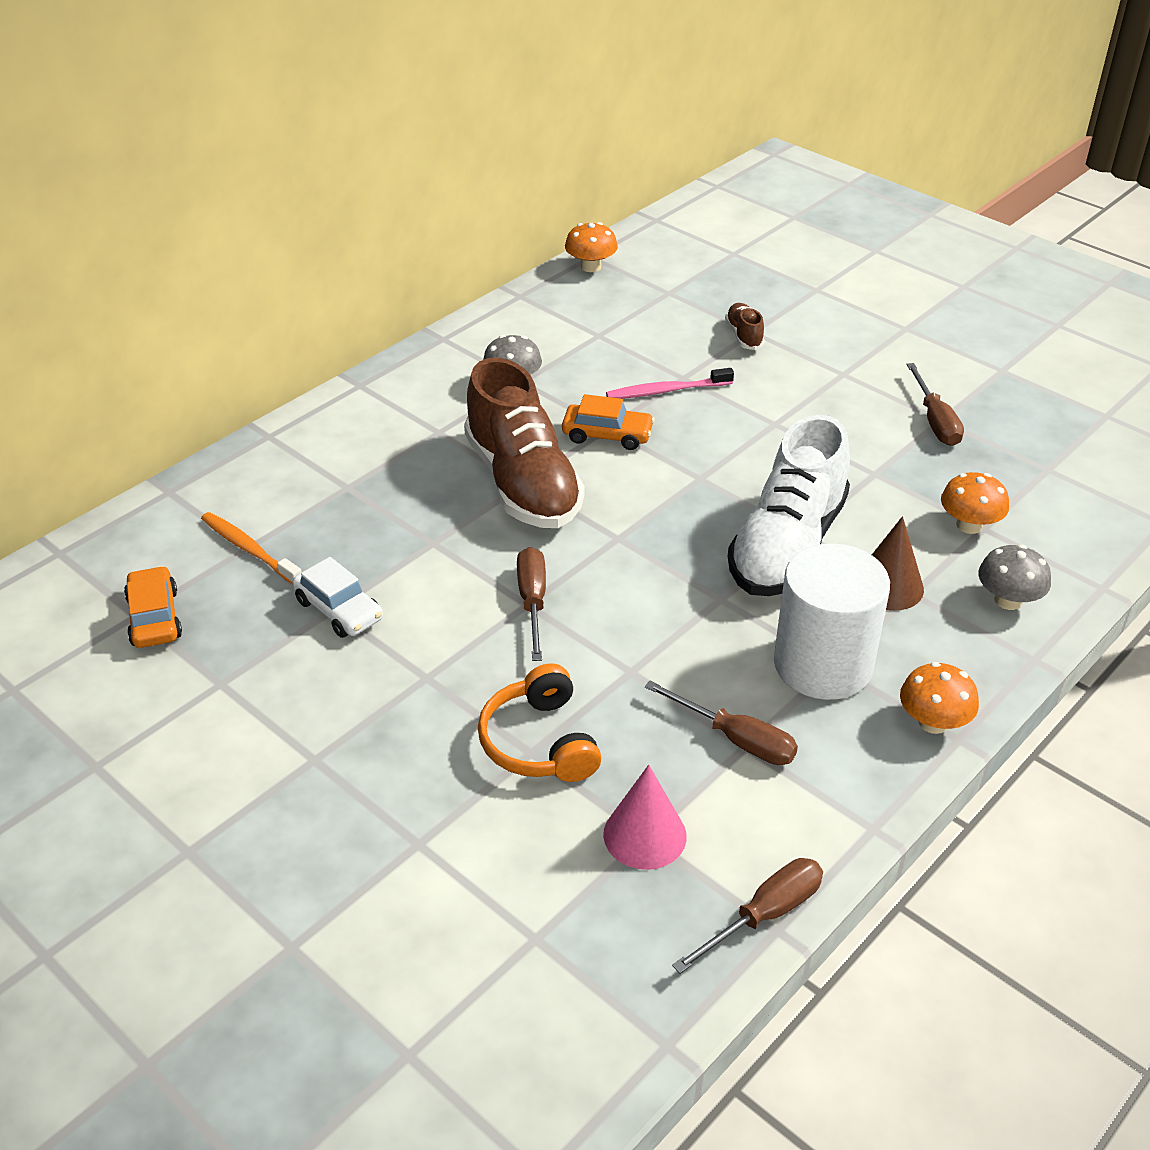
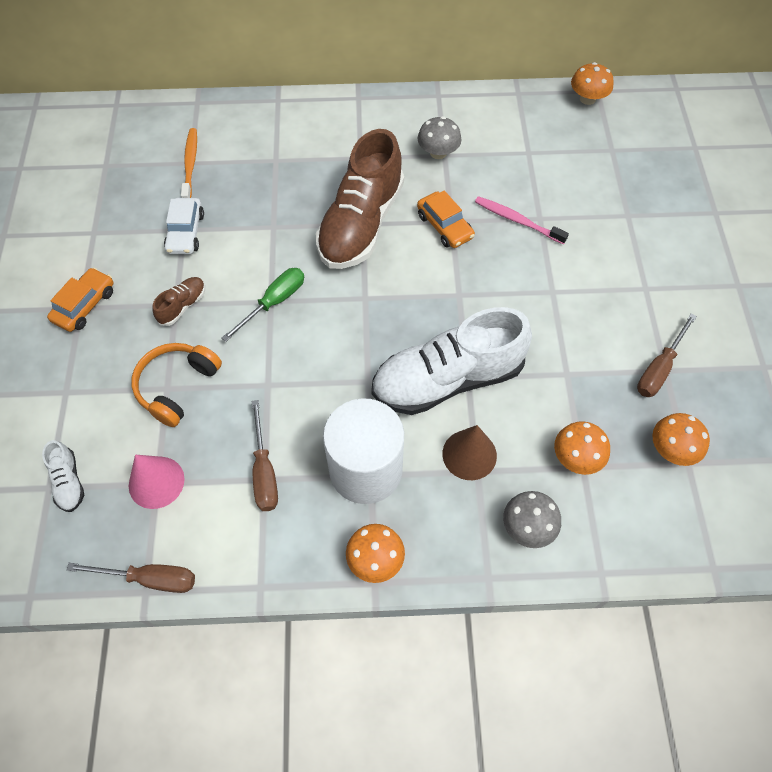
camera: 45 degrees right, 20 degrees up
orange car [124,566,182,648] -> orange car moved to [47,268,114,332]
brown screwdriver [517,547,546,661] -> green screwdriver [222,268,304,342]
brown shoe [725,303,765,350] -> brown shoe moved to [152,277,205,326]
none -> white shoe [42,440,84,512]
none -> orange mushroom [652,413,710,466]

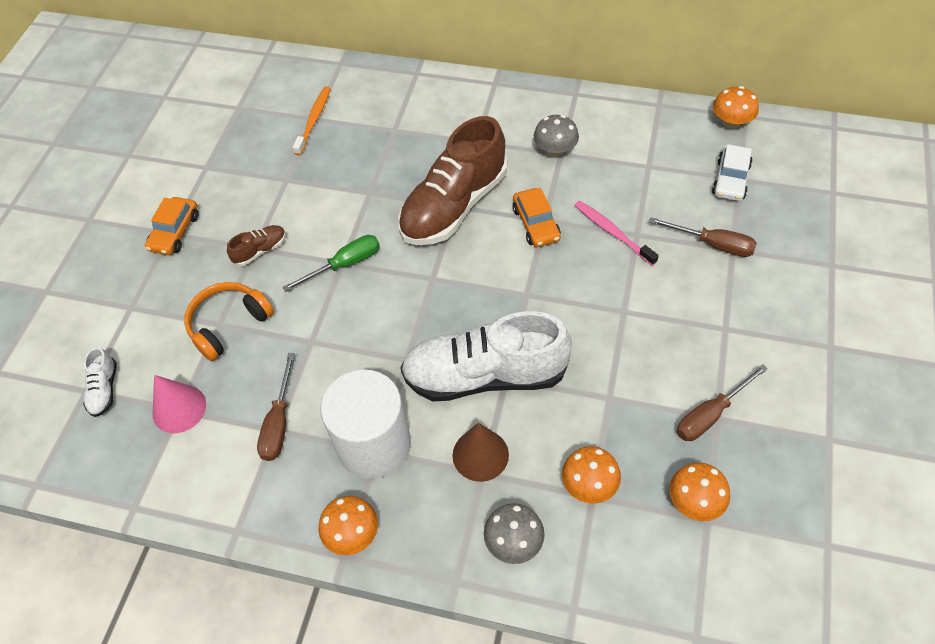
camera: 20 degrees right, 5 degrees down
orange car [47,268,114,332] -> orange car turned 150 degrees clockwise [145,197,199,255]
brown screwdriver [67,563,195,593] -> brown screwdriver moved to [649,217,757,257]
white car [164,198,204,254] -> white car moved to [712,144,752,201]

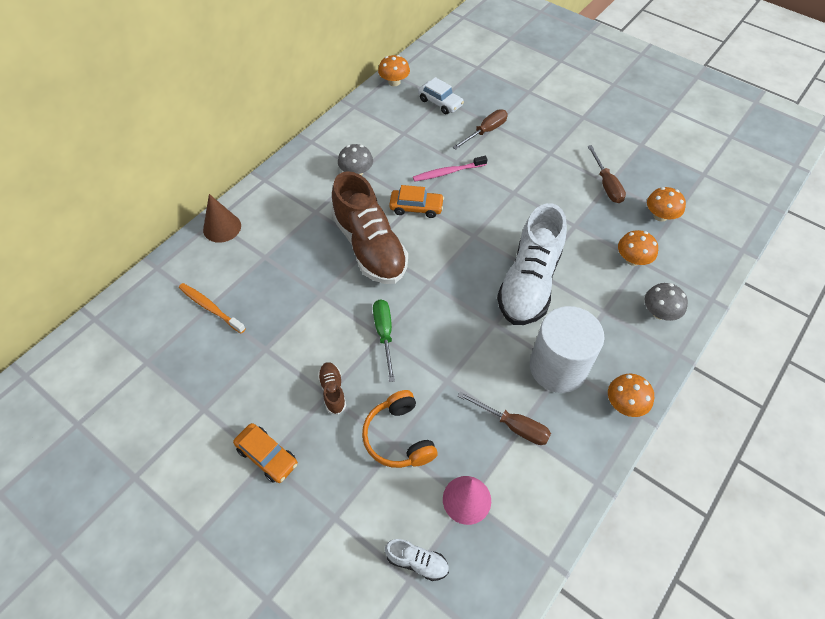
camera: 70 degrees left, 0 degrees up
brown cone [453,423,509,482] -> brown cone moved to [203,194,241,243]

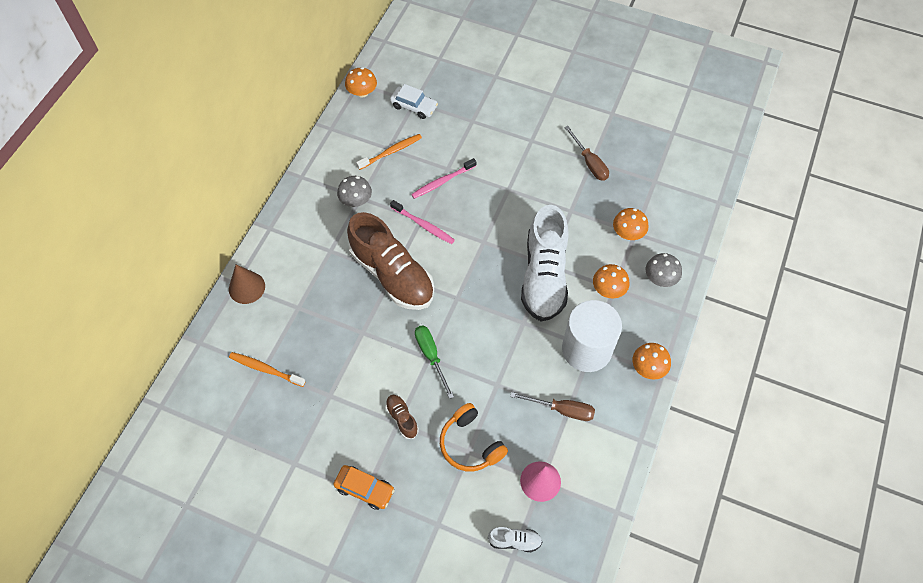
camera: 15 degrees left, 5 degrees up
orange car [389,185,444,218] -> pink toothbrush [390,200,455,244]
brown screwdriver [453,109,508,150] -> none
orange mushroom [647,187,686,222] -> orange mushroom moved to [593,264,629,298]
none -> orange toothbrush [356,134,422,170]

